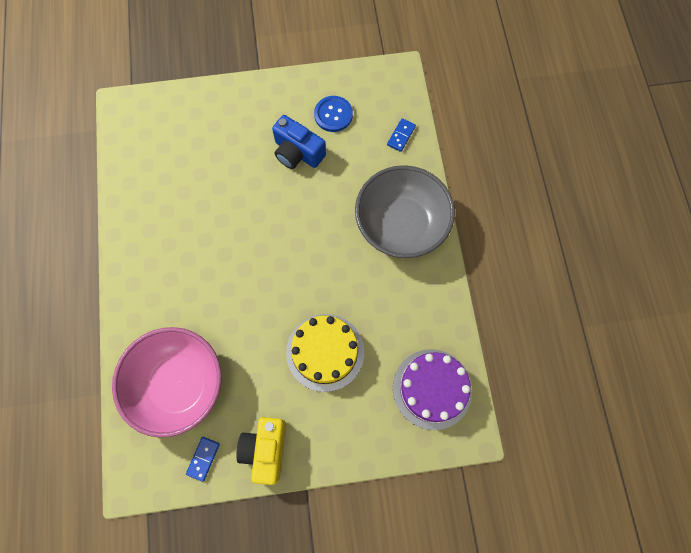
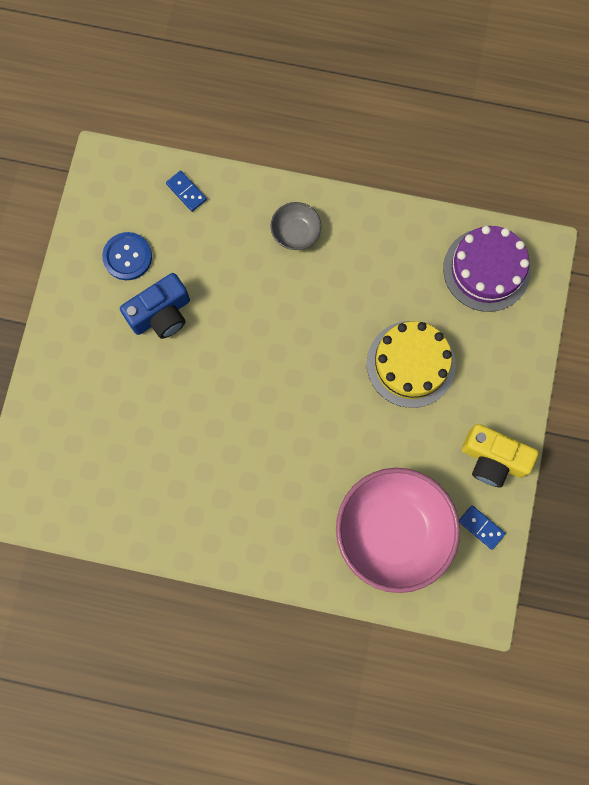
camera: 70 degrees left, 5 degrees up
grey bowl [355,165,455,258] -> grey bowl [270,202,321,250], size x0.45

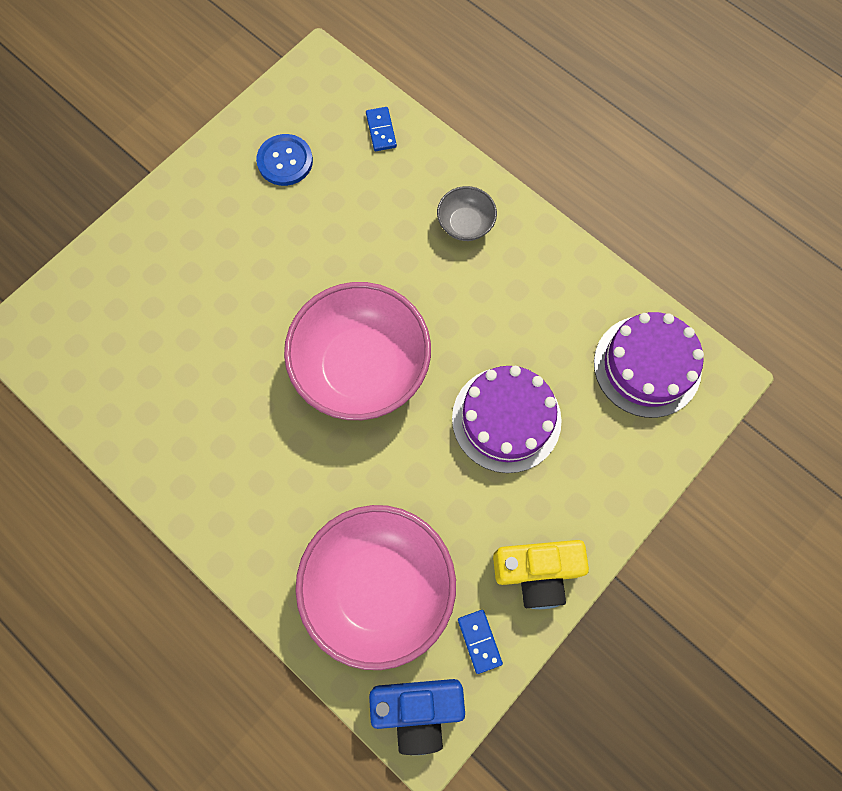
camera: 30 degrees right, 5 degrees down
blue camera [120,273,190,339] -> blue camera moved to [369,679,465,755]
yellow cake [367,321,456,408] -> purple cake [452,366,562,473]
yellow camera [462,424,539,488] -> yellow camera turned 60 degrees counterclockwise [493,540,589,609]
none -> pink bowl [284,282,431,420]

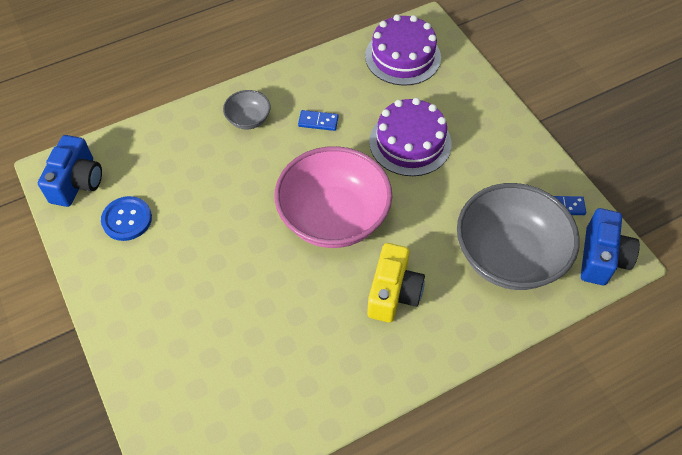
camera: 70 degrees left, 15 degrees down
pink bowl [295,505,456,670] -> grey bowl [457,183,580,290]
blue domino [366,107,397,151] -> blue domino moved to [298,110,339,131]
yellow camera [493,540,589,609] -> yellow camera moved to [367,243,425,323]
none -> blue camera [38,135,102,207]

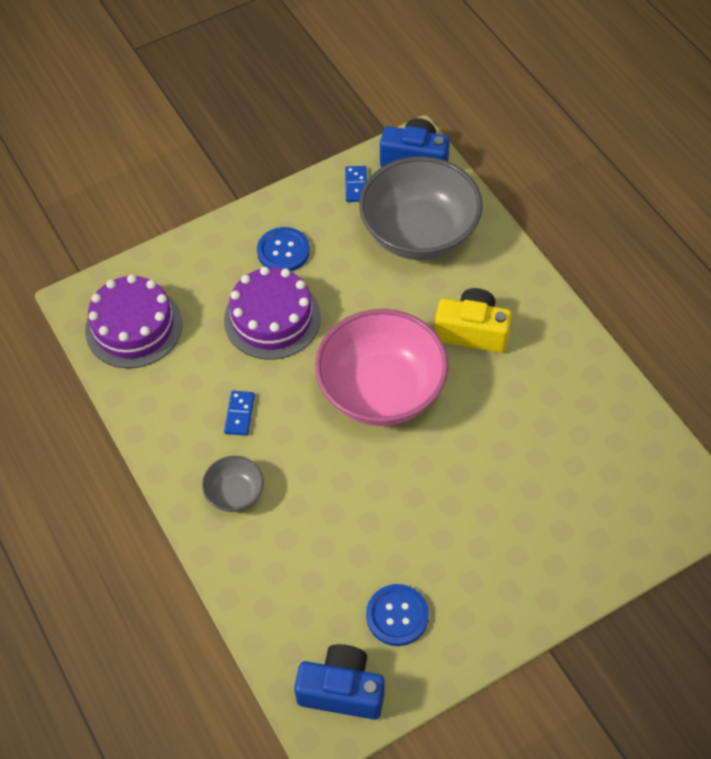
camera: 90 degrees left, 0 degrees up
none -> blue button [257,227,310,271]

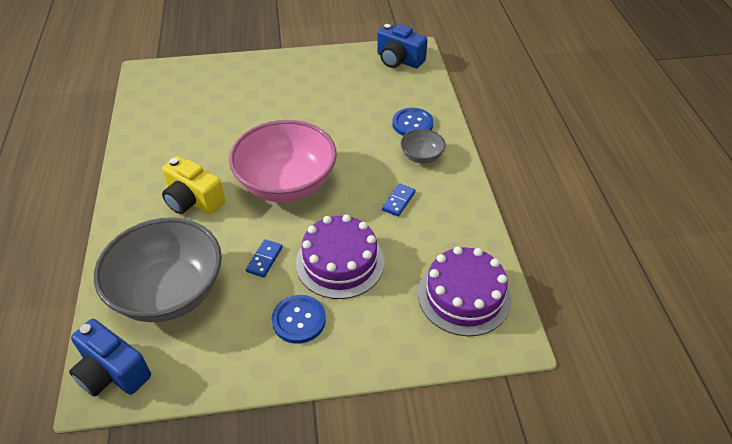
camera: 160 degrees left, 10 degrees down
blue domino [345,166,367,202] -> blue domino moved to [246,239,283,277]
blue button [366,584,429,646] -> blue button moved to [392,108,434,136]

